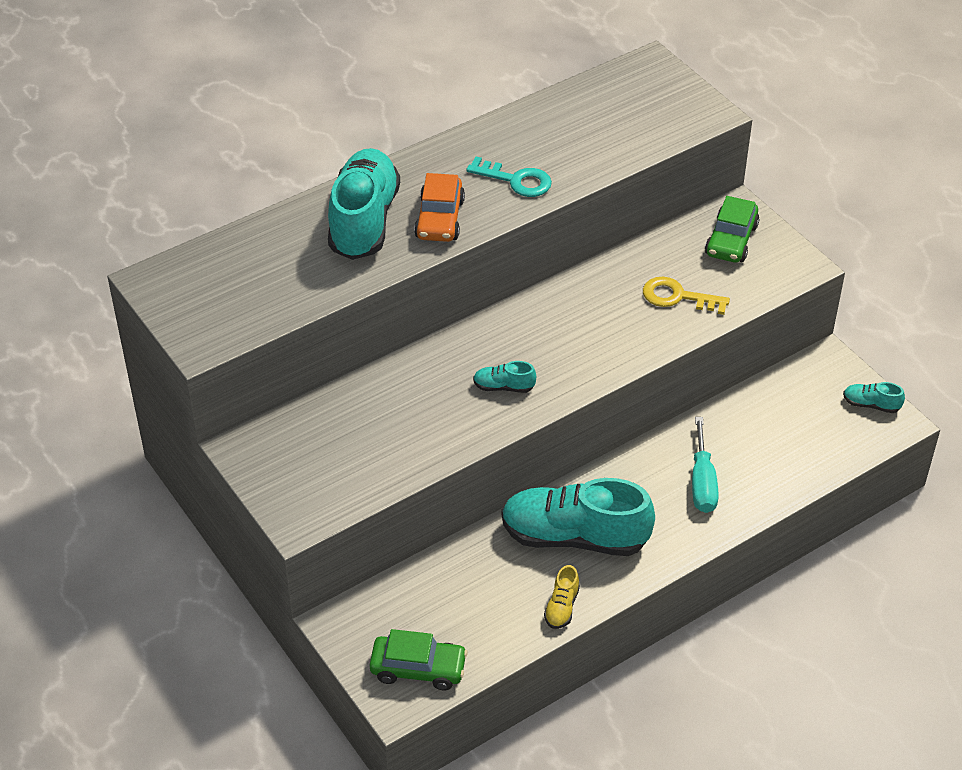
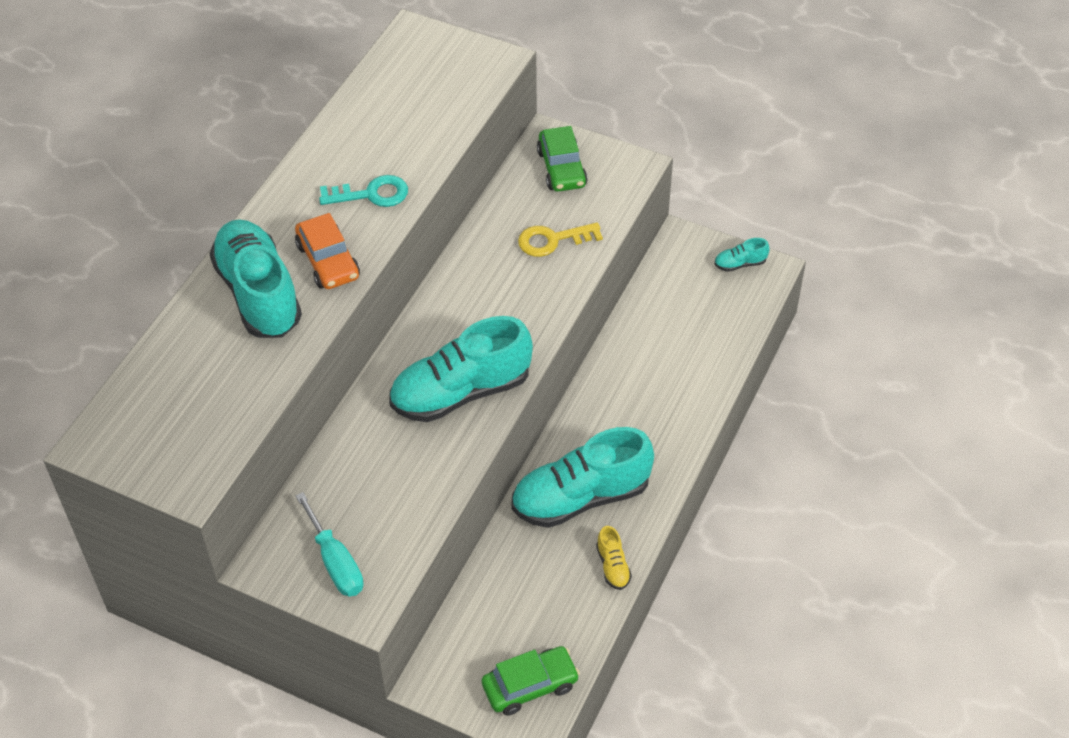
camera: 30 degrees left, 5 degrees up
turquoise shoe [473,361,536,393] -> turquoise shoe [389,316,533,422], size x2.39
turquoise screwdriver [692,417,719,513] -> turquoise screwdriver moved to [296,492,363,597]

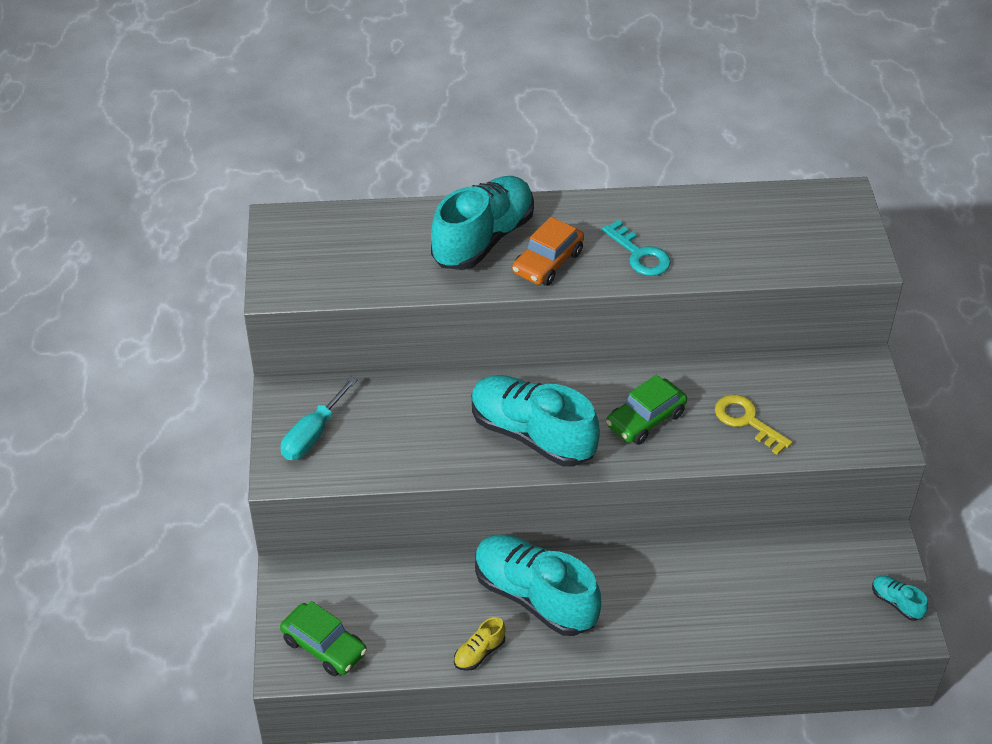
camera: 60 degrees right, 5 degrees down
green car [537,126,588,192] -> green car moved to [606,375,687,445]

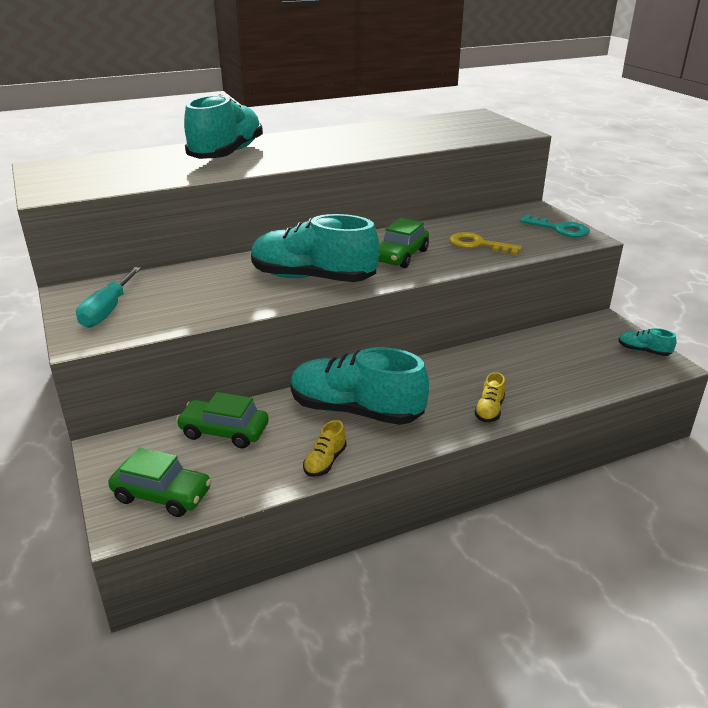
camera: 20 degrees left, 15 degrees down
orange car [512,217,584,286] -> none
turquoise key [602,220,671,276] -> turquoise key moved to [520,214,589,237]
none -> green car [176,392,269,448]
none -> yellow shoe [474,372,505,422]

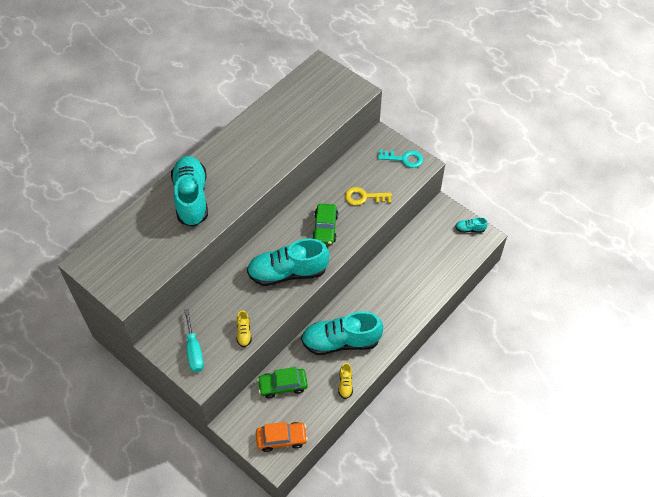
camera: 25 degrees left, 25 degrees up
green car [108,447,212,517] -> orange car [256,422,308,452]
yellow shoe [474,372,505,422] -> yellow shoe moved to [237,310,252,347]

